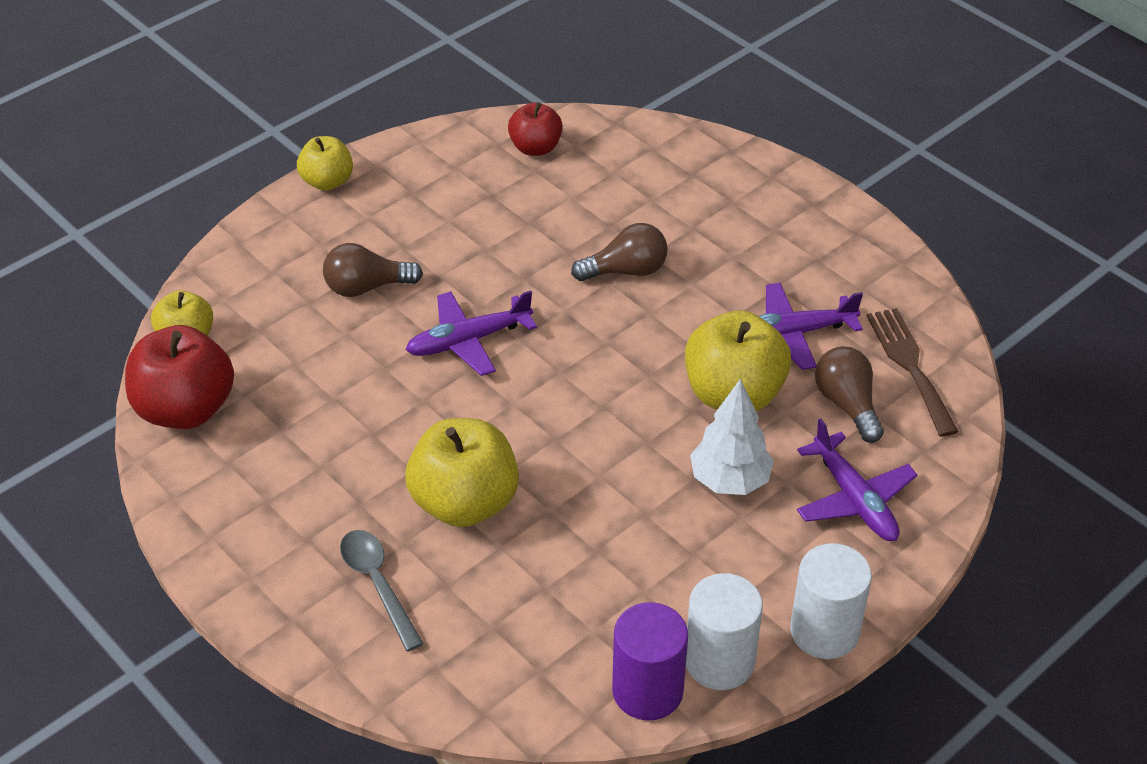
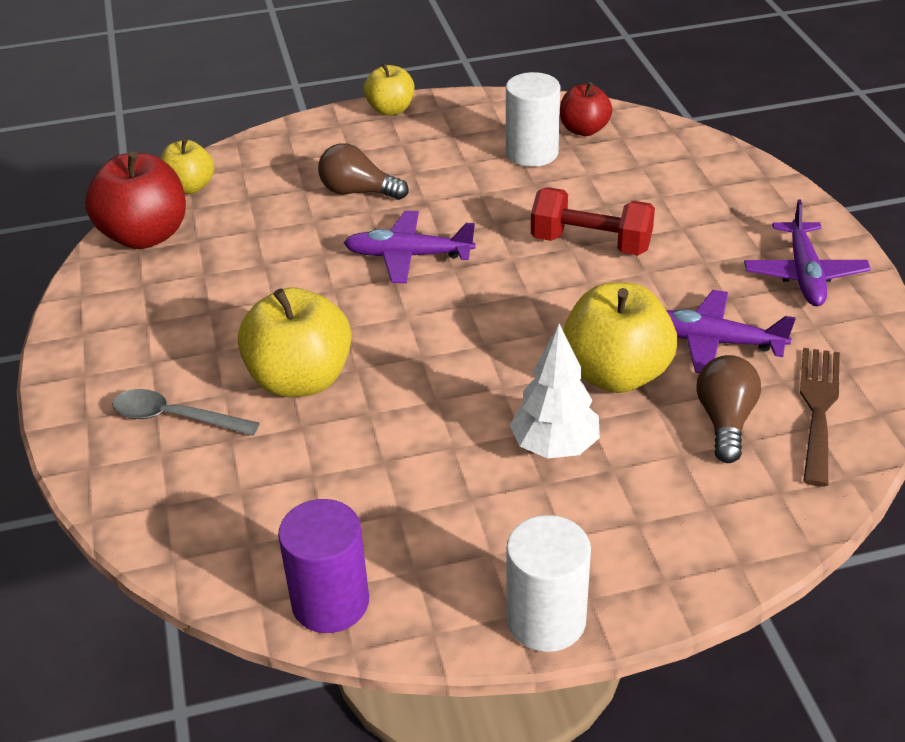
camera: 30 degrees right, 5 degrees down
grey spoon [340,530,424,651] -> grey spoon turned 75 degrees counterclockwise [112,389,260,436]
brown light bulb [571,223,668,281] -> red dumbbell [531,187,655,255]
white cylinder [686,573,763,690] -> white cylinder moved to [506,72,560,167]
purple plane [797,418,917,541] -> purple plane moved to [744,200,871,306]

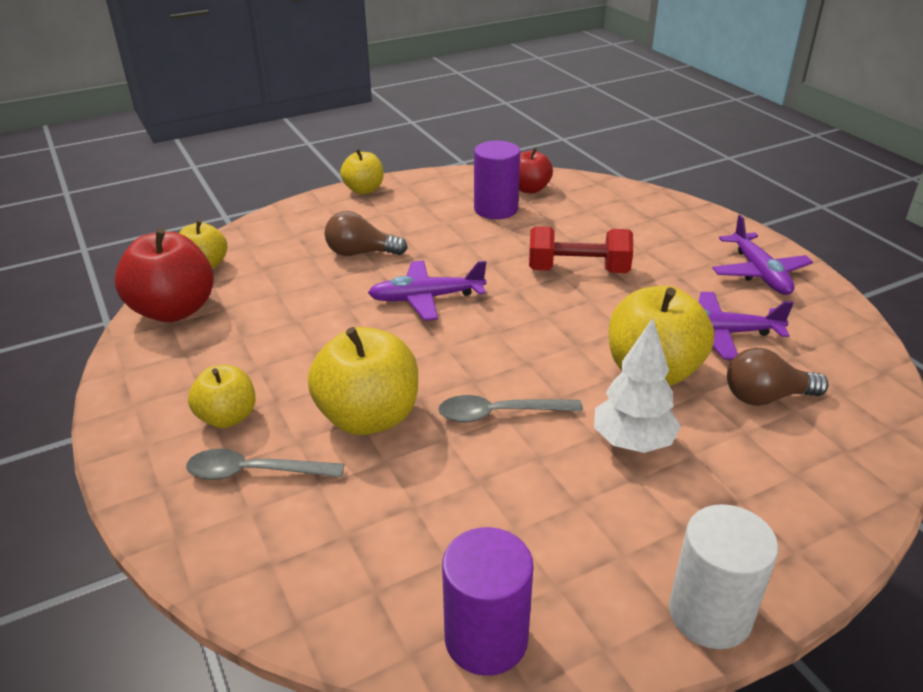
camera: 15 degrees left, 5 degrees down
white cylinder [506,72,560,167] -> purple cylinder [474,141,520,219]
brown light bulb [696,355,761,463] -> brown light bulb turned 90 degrees counterclockwise [727,348,828,406]
brown fork [800,348,840,486] -> none
none -> yellow apple [188,365,256,428]
none -> grey spoon [438,395,583,422]

